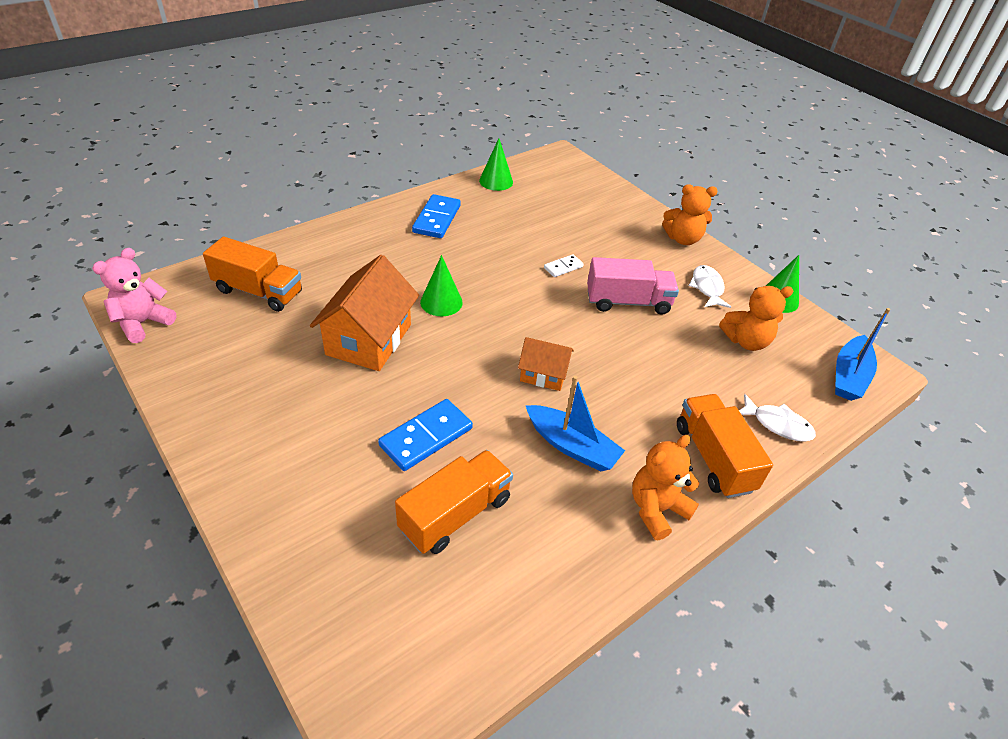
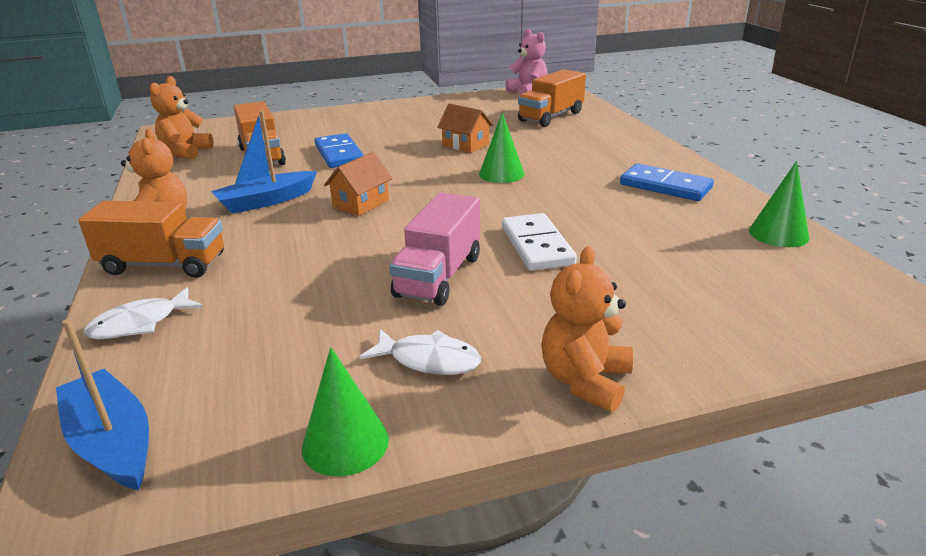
camera: 115 degrees right, 15 degrees down
orange house [310,255,419,371] -> orange house [437,103,493,153], size x0.55
white domino [544,254,584,277] -> white domino [502,213,577,271], size x1.81
orange teddy bear [719,286,793,351] -> orange teddy bear moved to [150,76,214,159]

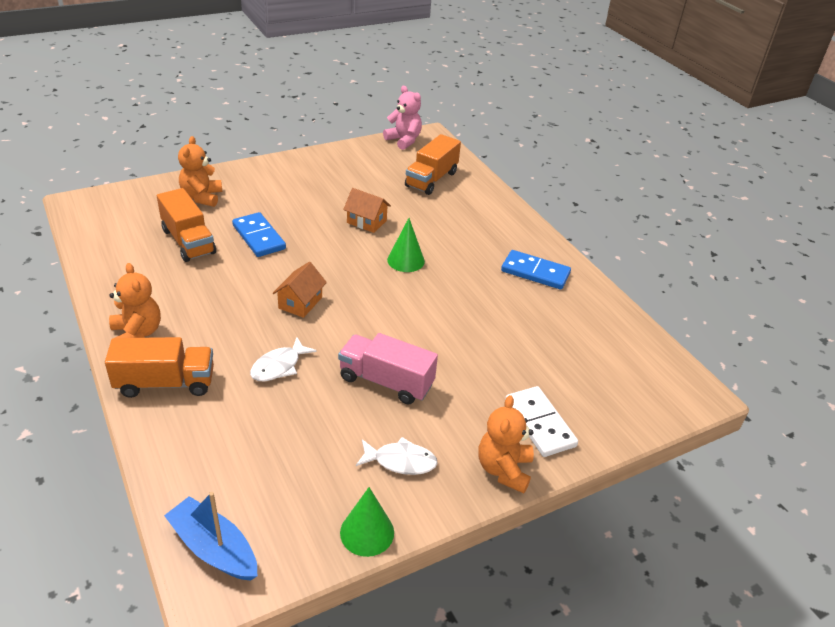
camera: 15 degrees left, 10 degrees up
white fish [84,287,203,339] -> white fish moved to [250,337,317,381]
orange teddy bear [150,76,214,159] -> orange teddy bear moved to [178,136,222,207]
blue boat [211,111,317,214] -> none
pink truck [389,193,480,306] -> pink truck turned 105 degrees clockwise [338,333,438,404]
white domino [502,213,577,271] -> white domino moved to [505,386,578,457]
green cone [749,161,809,247] -> none

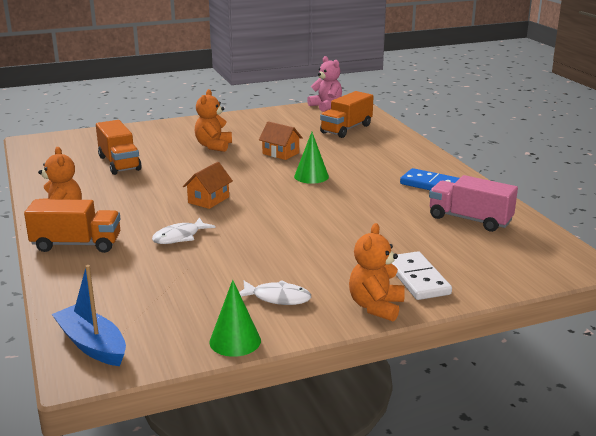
camera: 10 degrees right, 15 degrees down
orange teddy bear [178,136,222,207] -> orange teddy bear moved to [195,89,232,152]
blue domino [232,212,286,257] -> none
pink truck [338,333,438,404] -> pink truck moved to [429,175,518,232]

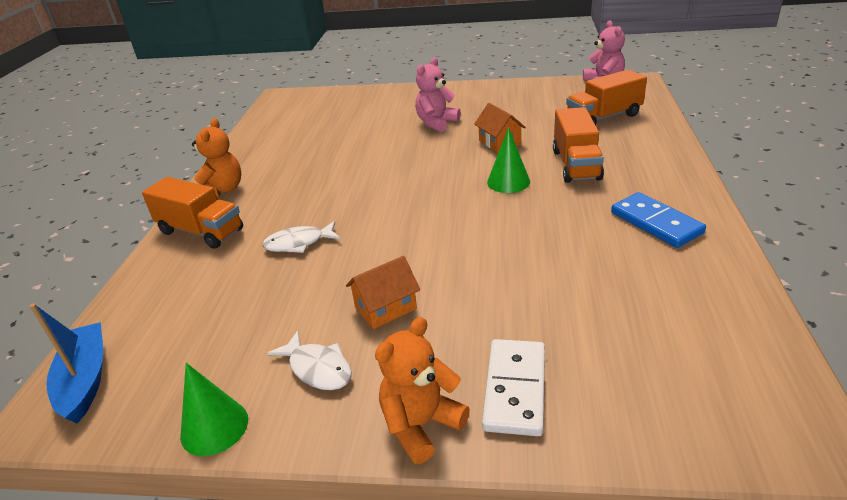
camera: 30 degrees right, 10 degrees up
orange truck [96,120,142,175] -> orange truck moved to [553,107,604,183]
orange house [183,162,233,209] -> orange house moved to [346,256,420,329]
orange teddy bear [195,89,232,152] -> pink teddy bear [415,57,461,132]
pink truck [429,175,518,232] -> none

